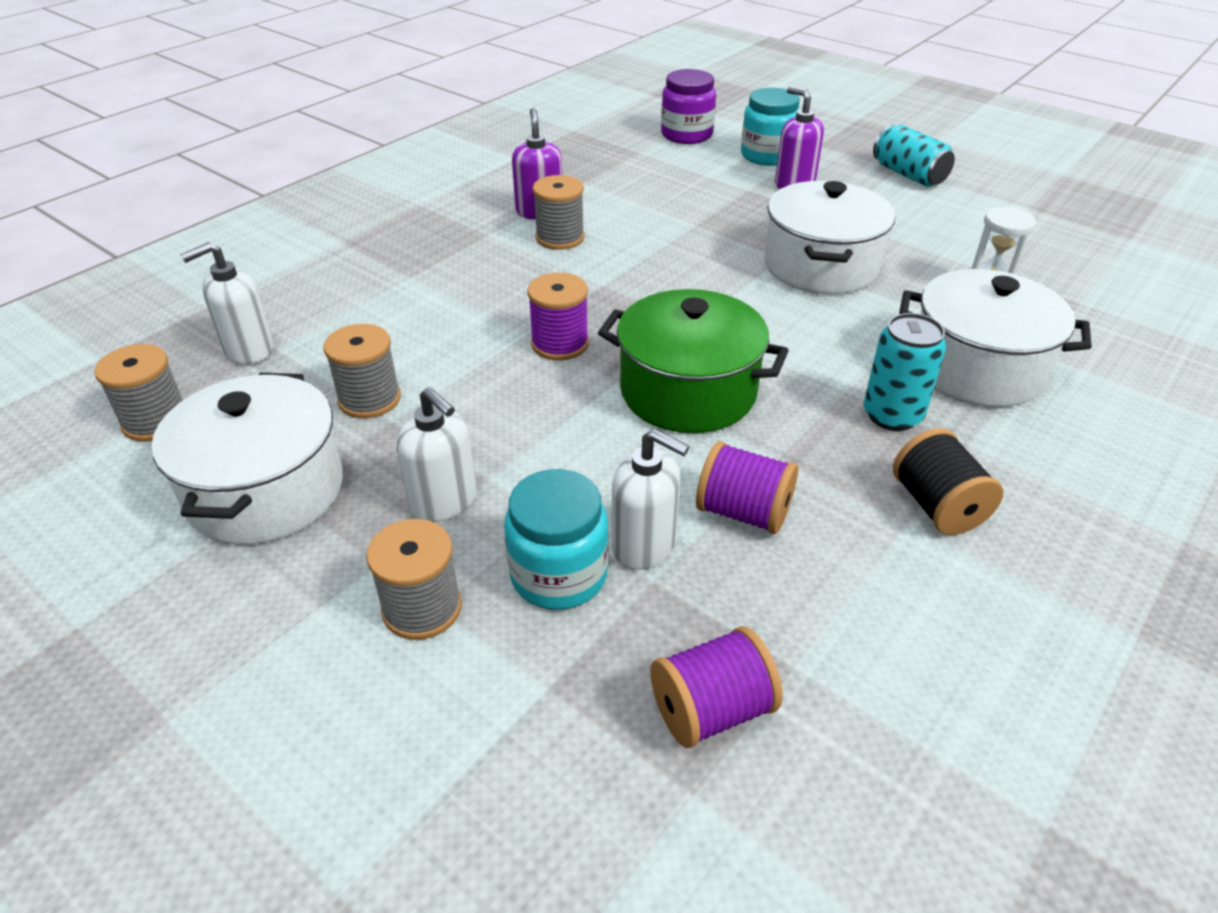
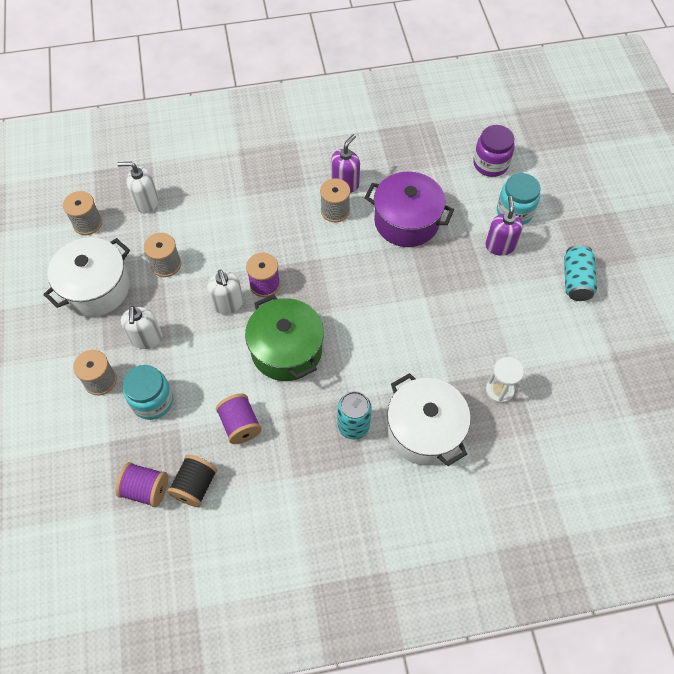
camera: 40 degrees right, 20 degrees up
white soap dispenser [612,429,689,570] -> white soap dispenser moved to [207,269,243,314]
white pot [765,181,895,294] -> none
black spool [893,428,1003,535] -> black spool moved to [167,455,217,507]
none -> purple pot [365,172,454,247]

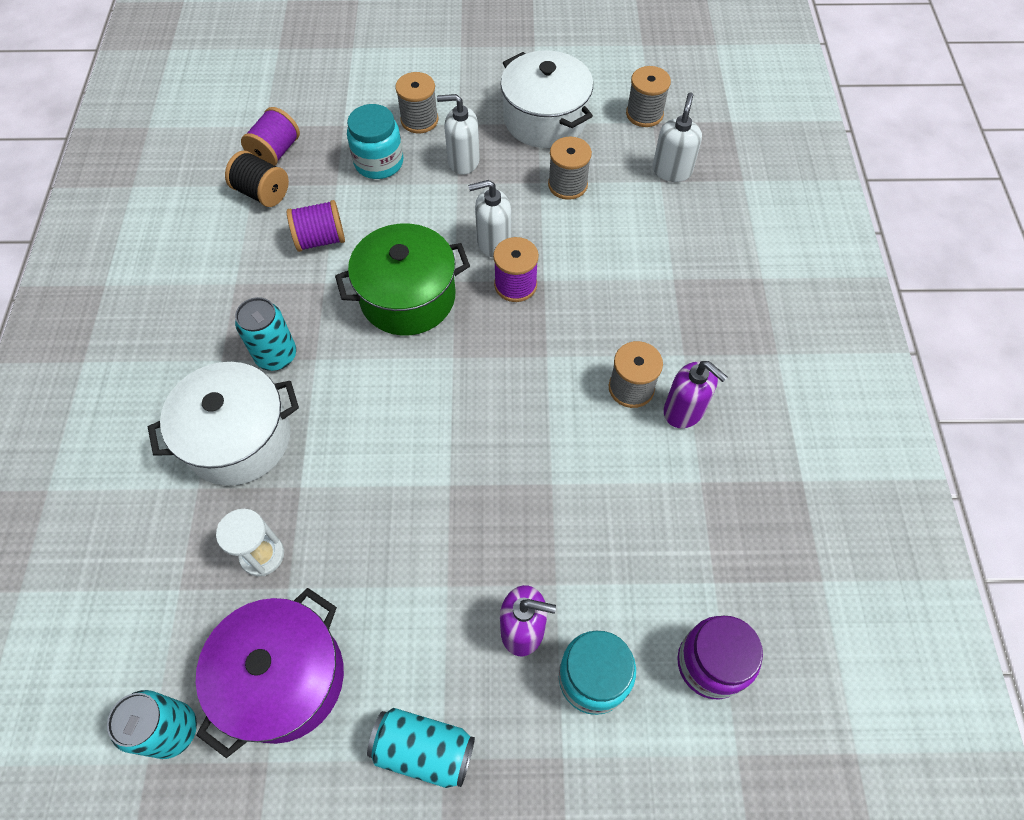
camera: 100 degrees right, 0 degrees up
purple pot [365,172,454,247] -> purple pot moved to [196,588,344,758]
none -> turquoise can [107,690,197,759]

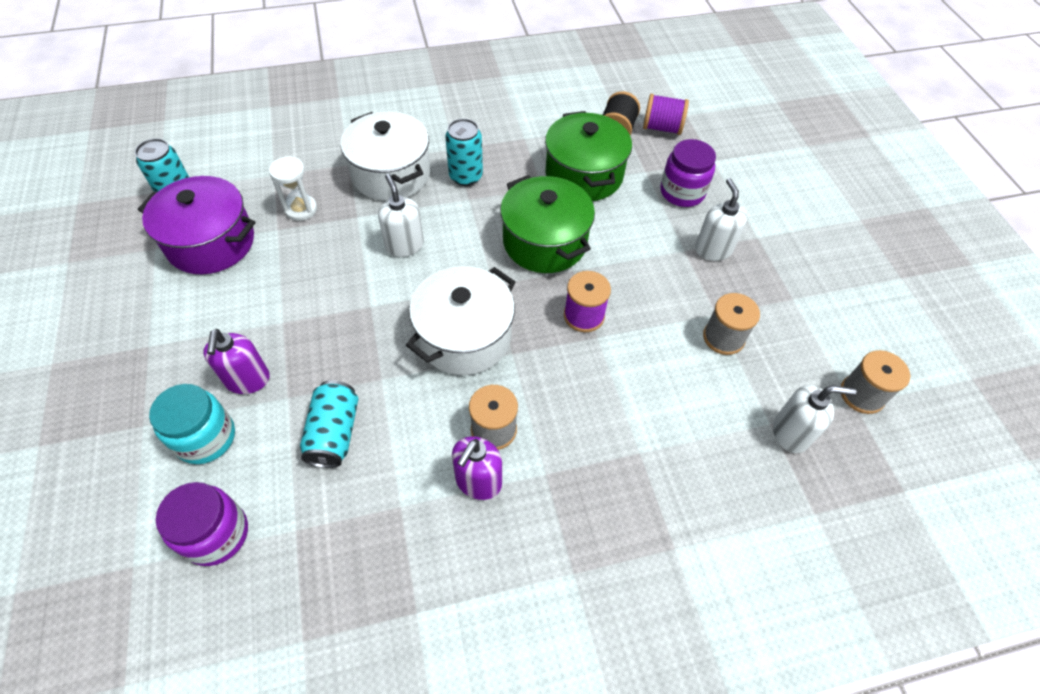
camera: 75 degrees right, 5 degrees down
purple spool [287,200,345,252] -> green pot [545,111,632,201]
turquoise jar [347,104,404,179] -> purple jar [660,139,716,207]
turquoise can [367,708,475,788] -> turquoise can moved to [300,380,358,468]
grey spool [395,72,438,133] -> none
white soap dispenser [468,180,511,257] -> white soap dispenser moved to [378,174,424,257]
white pot [501,50,593,148] -> white pot moved to [406,266,516,375]

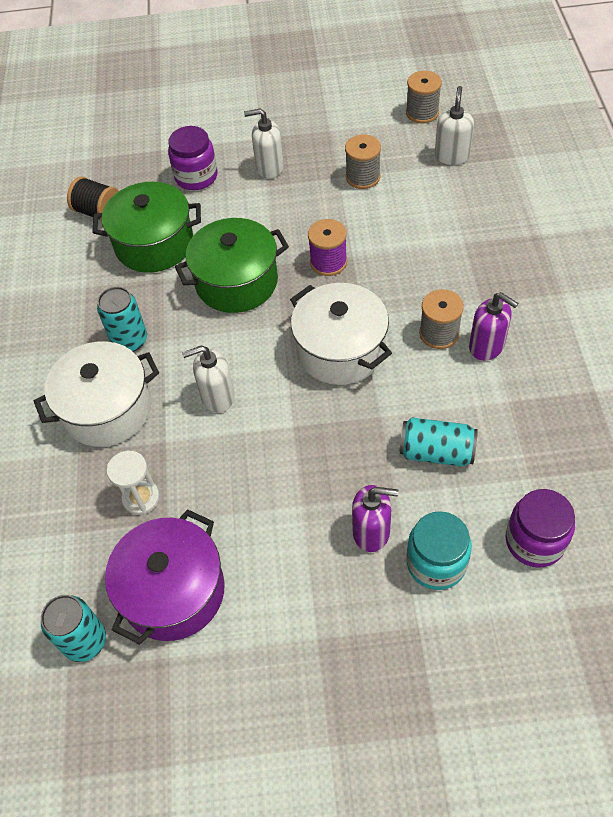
camera: 75 degrees left, 0 degrees up
purple spool [643,94,689,135] -> none

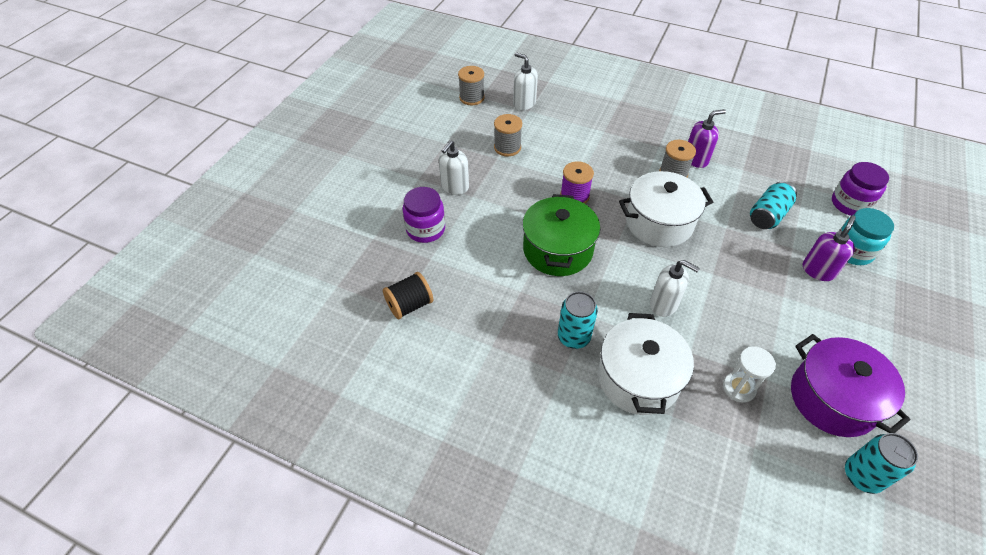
camera: 65 degrees left, 5 degrees down
green pot [92,182,201,273] -> none
white soap dispenser [182,345,235,413] -> white soap dispenser turned 75 degrees counterclockwise [650,260,700,317]

